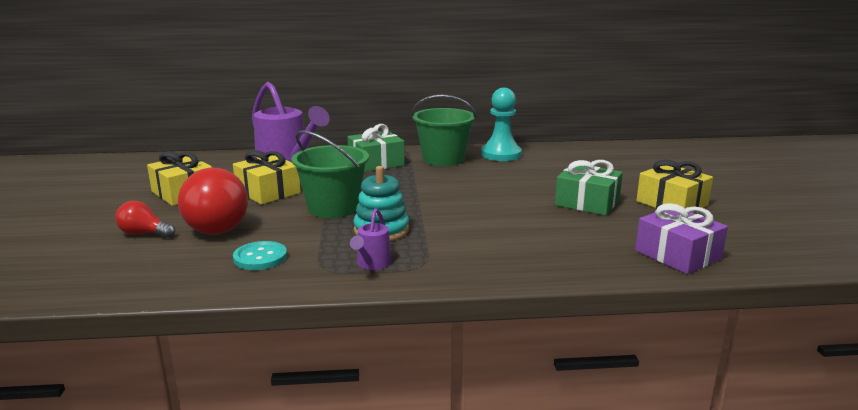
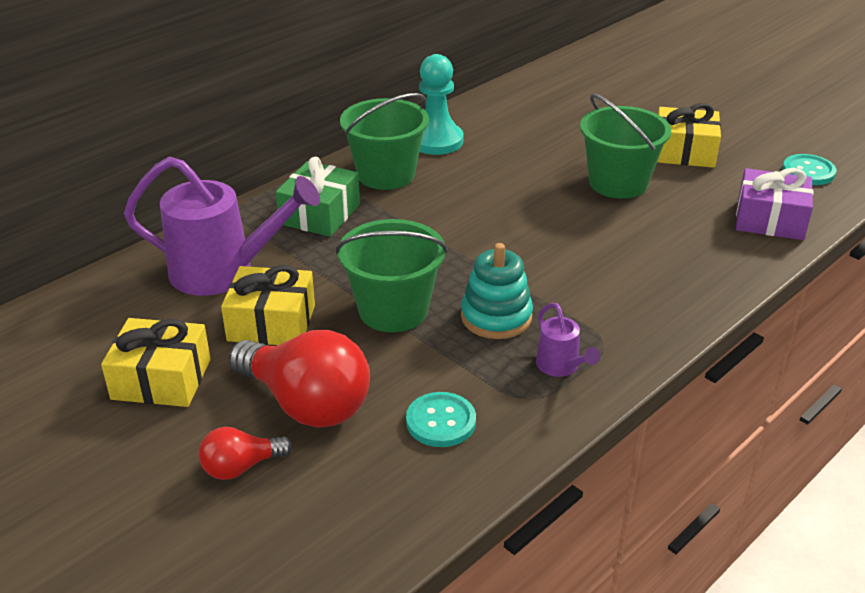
camera: 40 degrees left, 15 degrees up
green gift [555,160,623,216] -> green bucket [580,94,671,199]
none -> turquoise button [782,154,837,185]

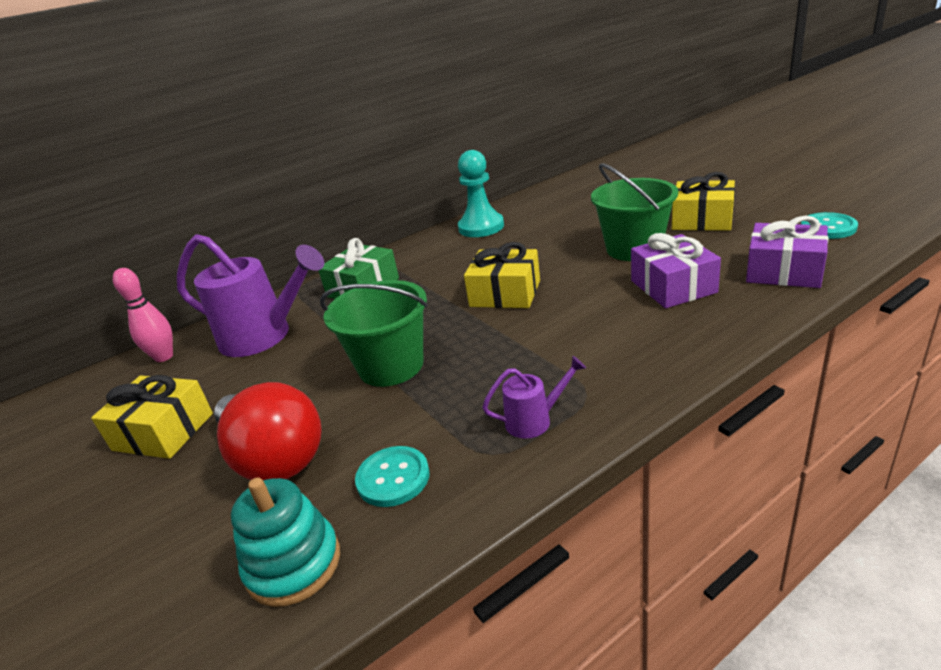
camera: 15 degrees right, 5 degrees down
red light bulb [199,427,292,480] -> none
yellow gift [221,265,315,345] -> yellow gift moved to [464,242,540,308]
green bucket [340,93,429,190] -> none
turquoise stacking toy [461,243,533,339] -> turquoise stacking toy moved to [231,478,340,607]
purple watering can [536,303,600,377] -> purple watering can turned 90 degrees counterclockwise [482,356,586,439]
none -> pink bowling pin [113,268,173,362]
none -> purple gift [631,233,721,308]

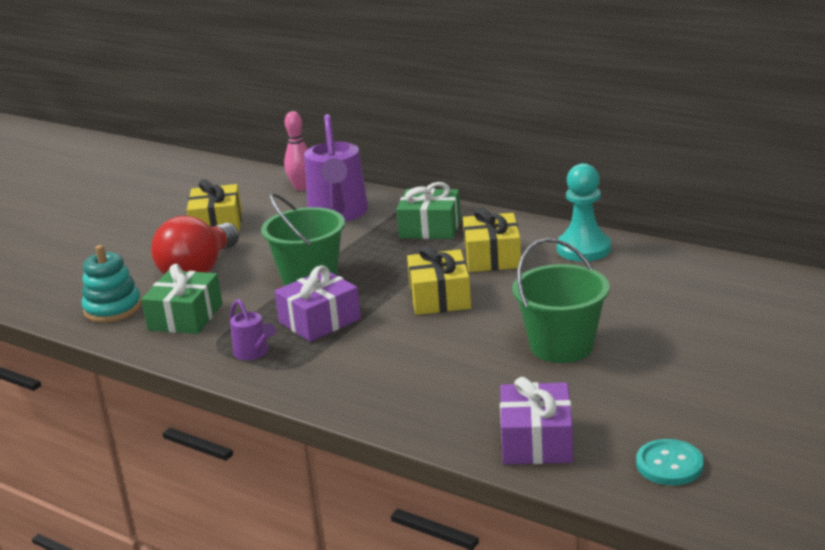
camera: 65 degrees right, 5 degrees down
turquoise button [355,446,430,507] -> green gift [141,264,222,334]
purple gift [631,233,721,308] -> purple gift moved to [274,265,361,342]
yellow gift [672,172,735,231] -> yellow gift moved to [463,207,521,272]

